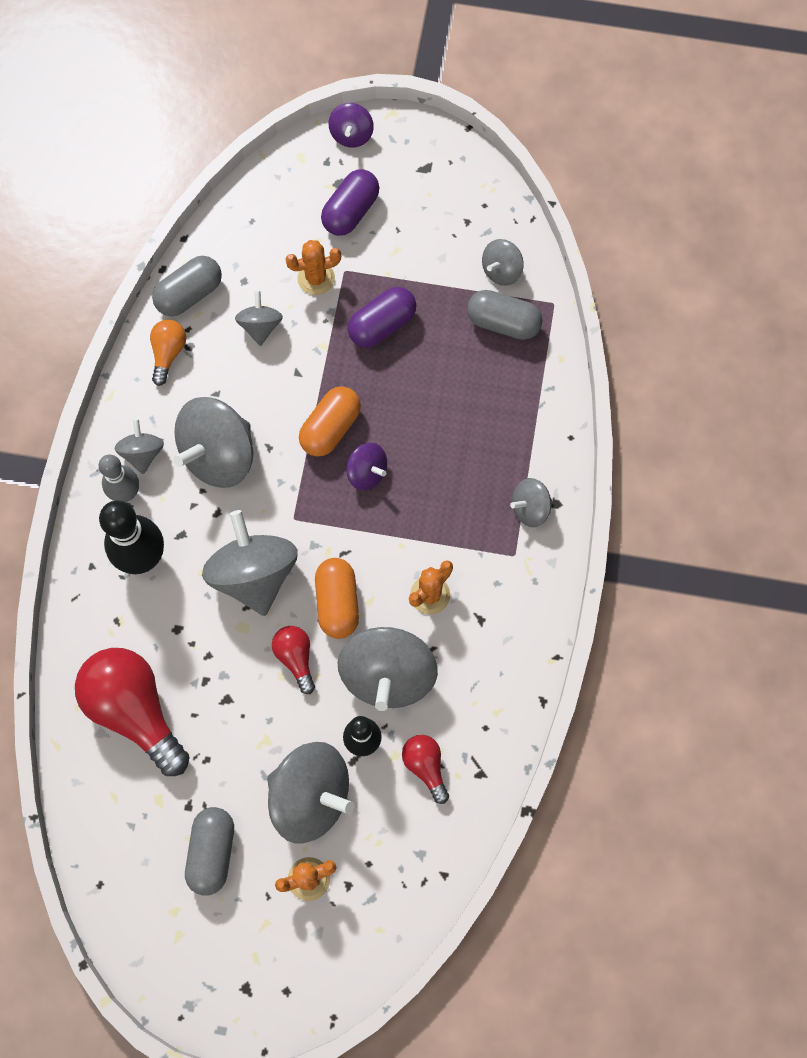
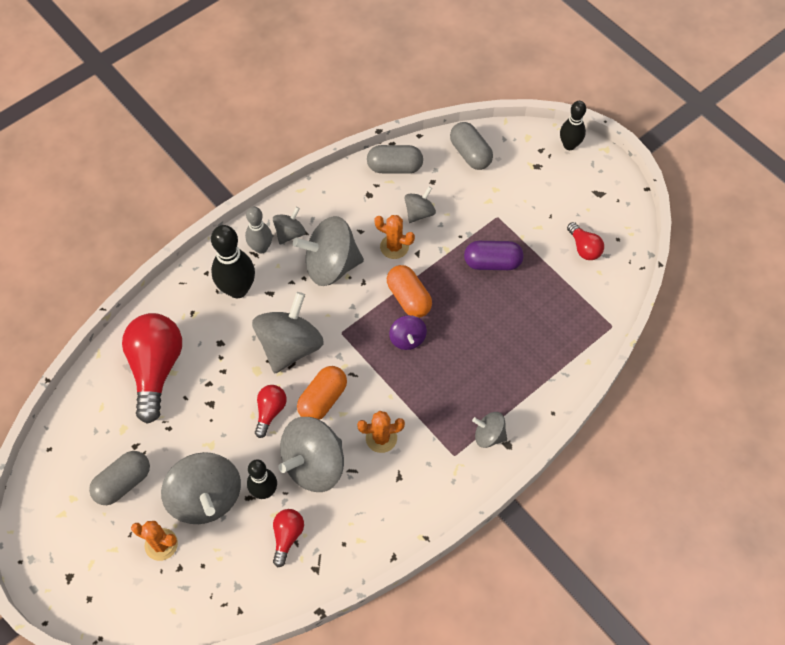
camera: 40 degrees right, 10 degrees down
orange light bulb [150,319,186,386] -> none
orange cactus [285,240,341,295] -> orange cactus moved to [374,215,415,259]
orange capsule [299,386,361,457] -> orange capsule turned 75 degrees clockwise [387,265,432,318]
purple capsule [321,169,380,236] -> none
purple spinning top [328,103,374,148] -> black bowling pin [560,101,586,150]
grey capsule [467,290,543,340] -> grey capsule moved to [450,122,493,170]
grey spinning top [482,239,524,286] -> none
none -> red light bulb [567,222,604,260]

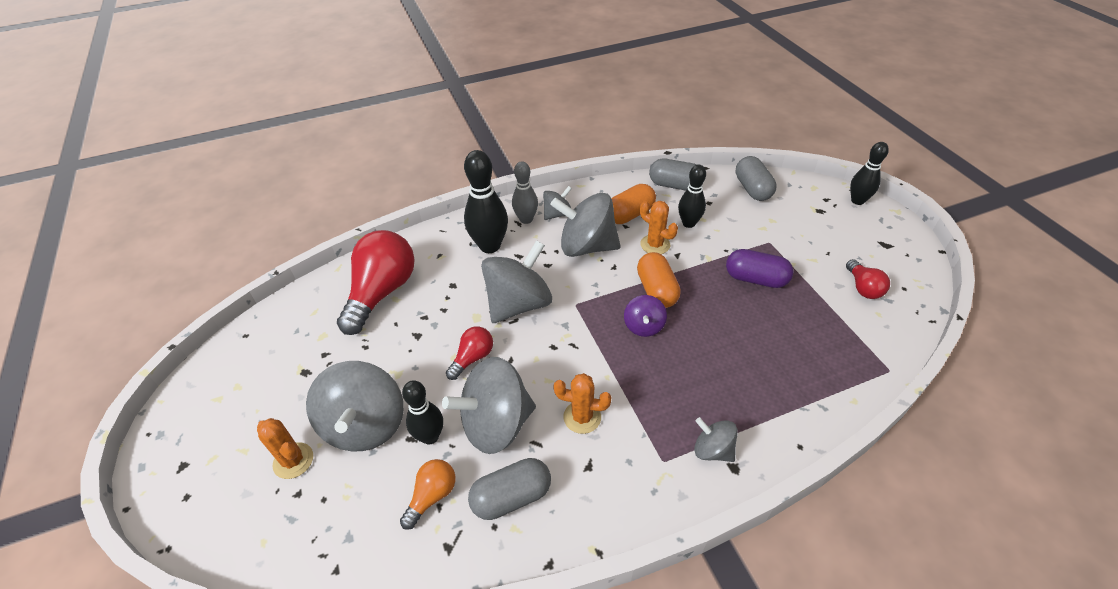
camera: 20 degrees right, 15 degrees down
grey capsule [89,451,150,505] -> grey capsule moved to [468,458,551,520]
red light bulb [273,509,304,567] -> orange light bulb [400,459,455,530]
orange capsule [297,366,347,420] -> orange capsule moved to [611,184,656,224]
grey spinning top [404,186,436,223] -> black bowling pin [678,165,706,228]

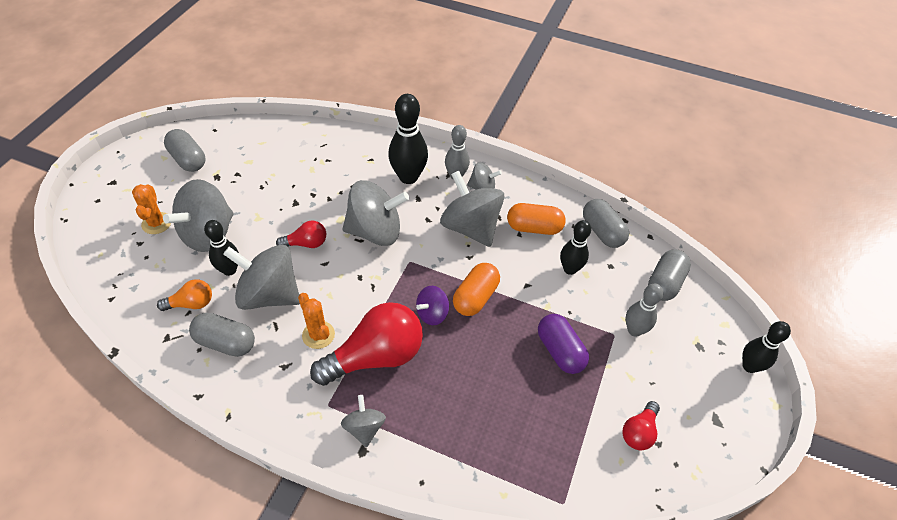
camera: 40 degrees right, 5 degrees up
red light bulb [337,230,414,335] -> red light bulb moved to [310,302,423,386]
orange cactus [640,201,678,254] -> none
none -> grey capsule [164,129,205,172]
none -> grey bowling pin [626,284,663,337]

